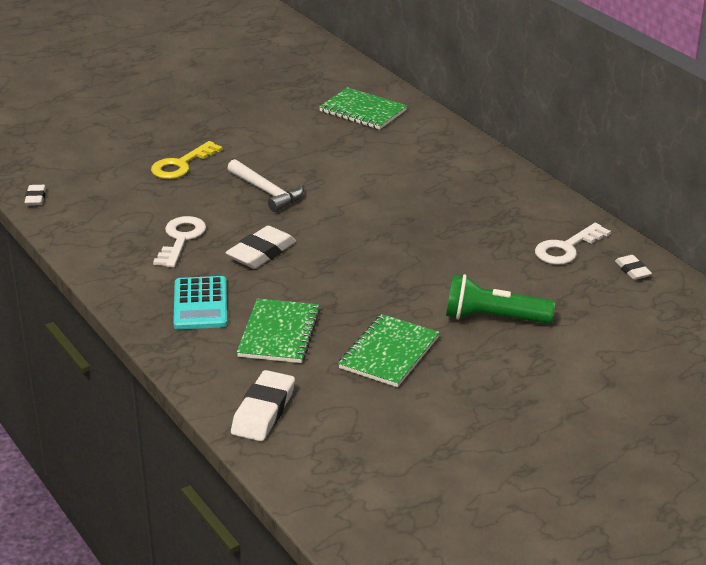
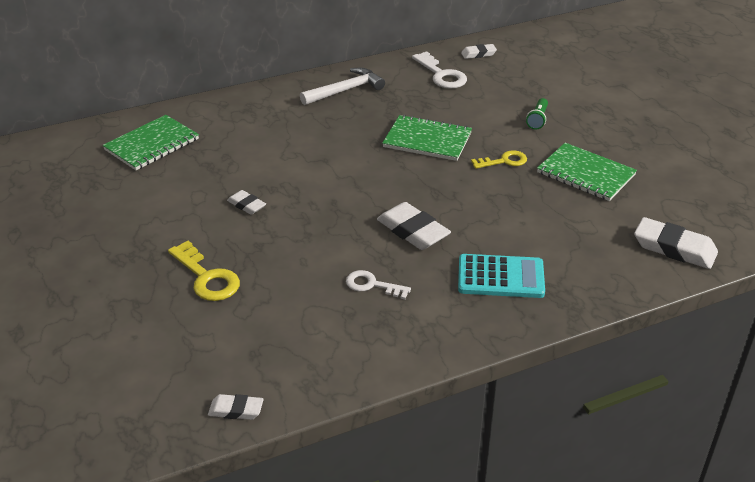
camera: 80 degrees left, 5 degrees up
white key [153,216,206,268] -> white key [346,270,411,299], size x0.66
white hammer [227,159,304,212] -> white hammer moved to [300,68,385,105]
green notebook [237,298,320,363] -> green notebook moved to [382,115,472,161]
green flashlight [446,274,555,324] -> green flashlight [526,98,548,130], size x0.52
none -> white eraser [227,190,266,215]
none -> yellow key [471,150,527,169]

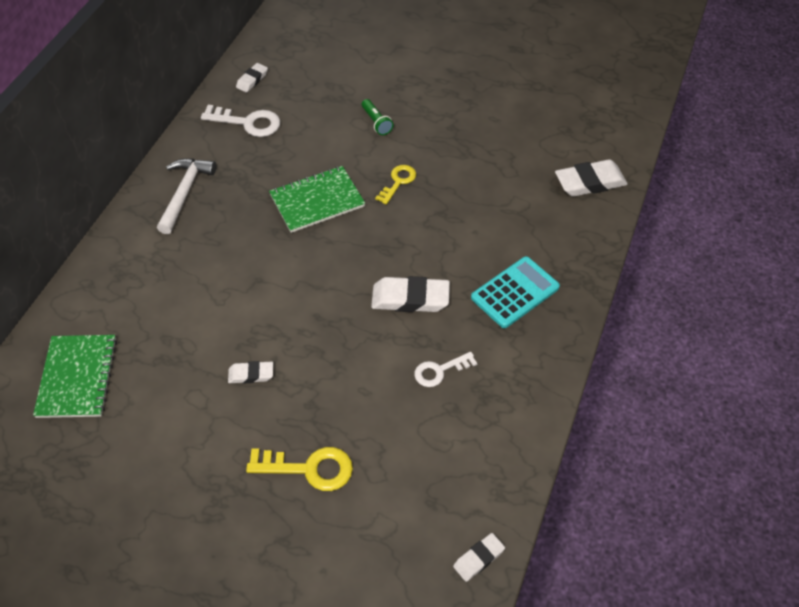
camera: 45 degrees left, 15 degrees up
green notebook [537,143,637,201] -> none

